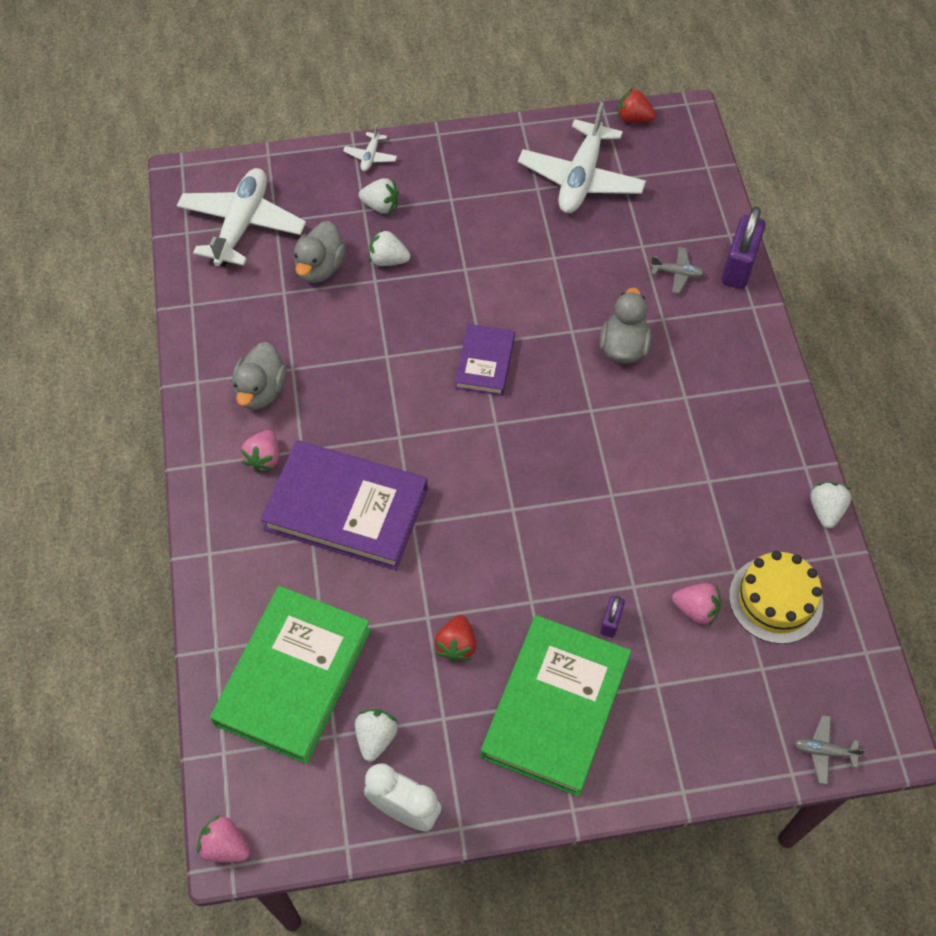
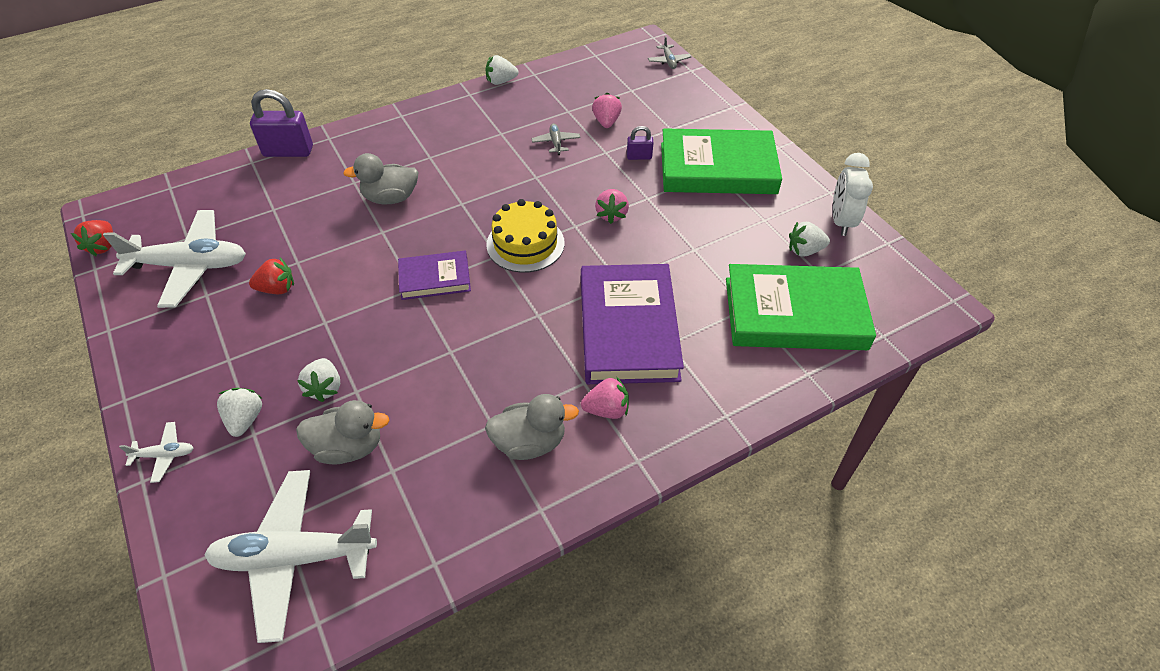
camera: 110 degrees left, 10 degrees down
pink strawberry [197,815,250,862] -> pink strawberry moved to [595,189,629,224]
red strawberry [435,615,476,663] -> red strawberry moved to [249,258,294,294]
grey plane [650,247,705,294] -> grey plane moved to [531,123,580,155]
yellow cake [729,551,823,644] -> yellow cake moved to [486,199,565,273]

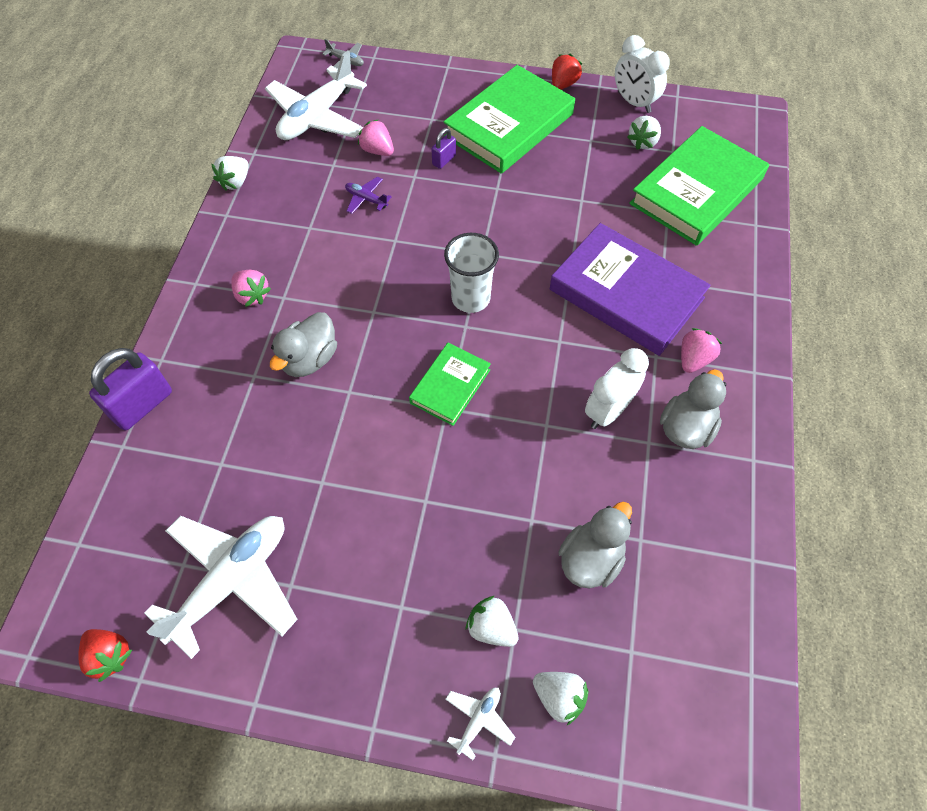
camera: 50 degrees left, 10 degrees up
white plane [204,470,377,643] -> white plane moved to [265,50,367,140]
red strawberry [249,258,294,294] -> red strawberry moved to [552,54,582,90]
white strawberry [297,358,340,402] -> white strawberry moved to [533,672,588,725]
purple book [398,251,471,300] -> green book [409,343,491,426]
yellow cake [486,199,565,273] -> white cup [444,233,499,313]
grey plane [531,123,580,155] -> purple plane [345,176,392,214]
pink strawberry [595,189,629,224] -> pink strawberry moved to [231,270,271,307]
none -> white clock [585,348,649,429]

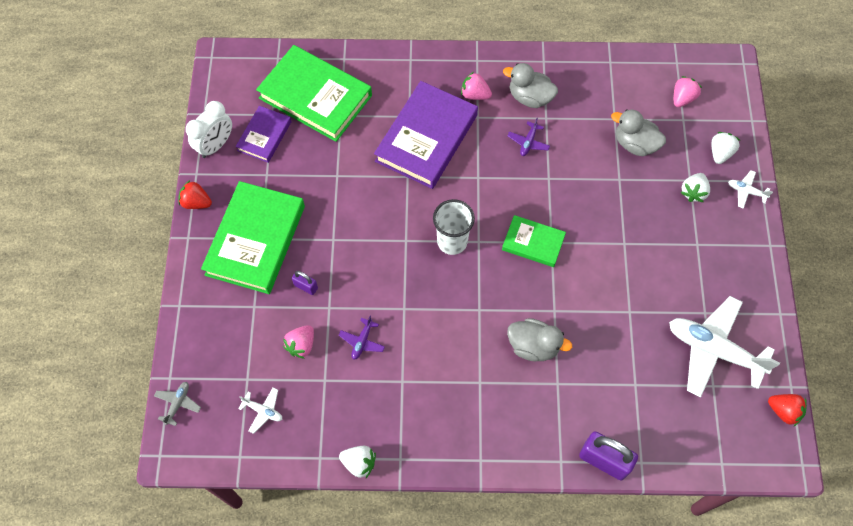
camera: 100 degrees left, 5 degrees up
red strawberry [78,629,132,682] -> red strawberry turned 90 degrees clockwise [768,394,807,426]
pink strawberry [231,270,271,307] -> pink strawberry moved to [674,76,702,107]
white plane [265,50,367,140] -> white plane [238,388,282,434], size x0.43
green book [443,65,575,174] -> green book turned 75 degrees clockwise [201,181,305,294]
white clock [585,348,649,429] -> purple plane [507,118,550,156]
white strawberry [627,116,661,150] -> purple book [236,106,292,163]

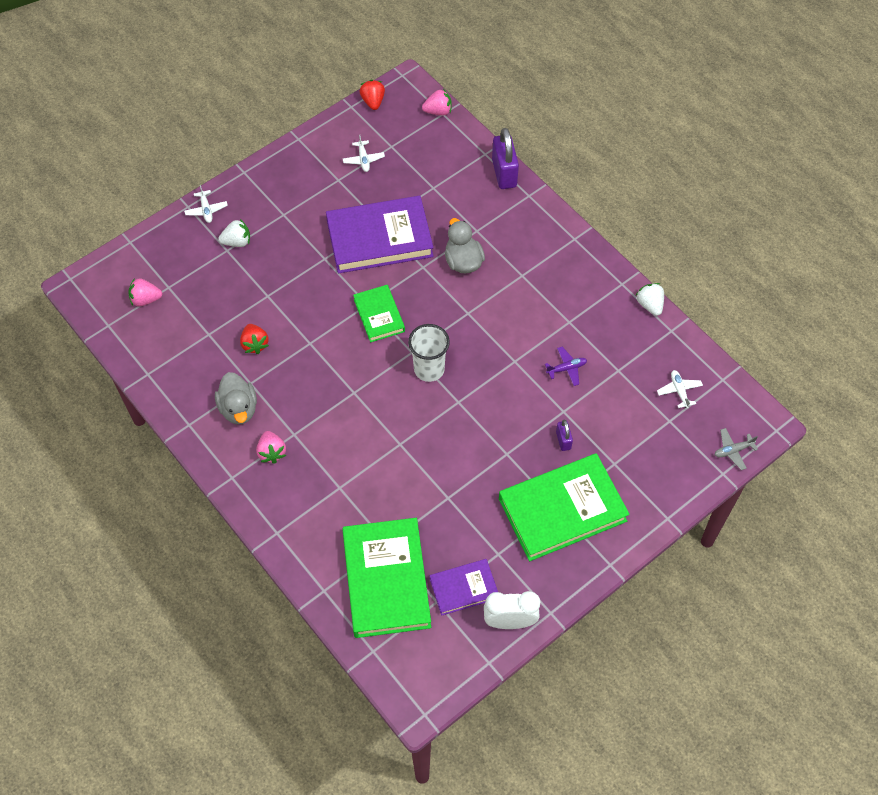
camera: 130 degrees left, 5 degrees down
red strawberry [178,180,212,209] -> red strawberry moved to [240,324,269,354]
pink strawberry [283,325,314,359] -> pink strawberry moved to [422,89,452,116]
purple book [374,81,478,189] -> purple book moved to [326,196,434,274]
purple plane [507,118,550,156] -> none
grey duck [611,109,666,156] -> none
white plane [669,296,780,398] -> white plane [343,135,385,172], size x0.43
white strawberry [711,132,741,164] -> none

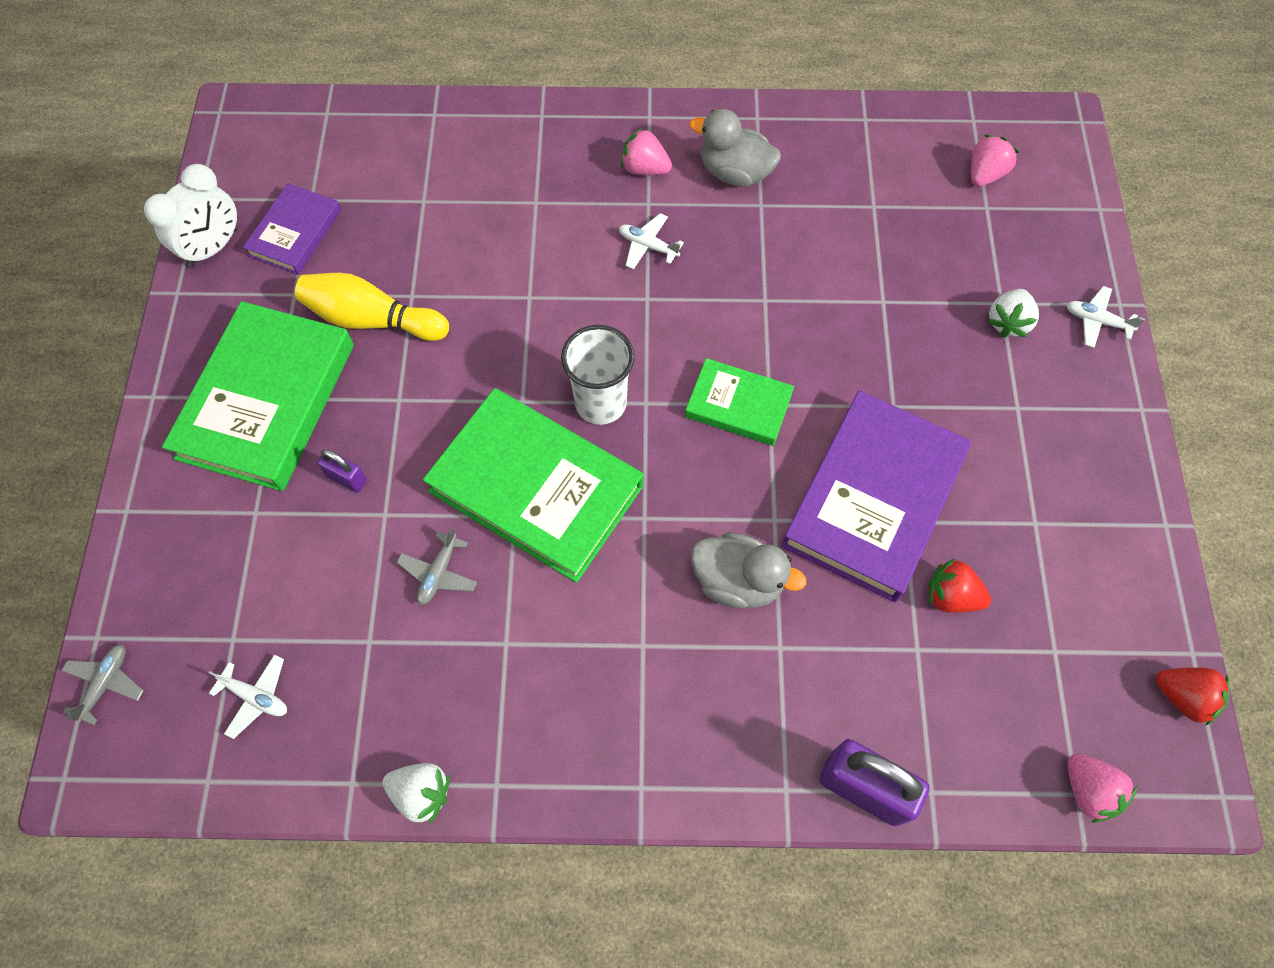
camera: 130 degrees right, 5 degrees up
red strawberry [240,324,269,354] -> red strawberry moved to [928,558,991,613]
green book [342,518,431,638] -> green book moved to [423,388,643,583]
white plane [343,135,385,172] -> white plane moved to [619,213,684,270]
pink strawberry [422,89,452,116] -> pink strawberry turned 60 degrees counterclockwise [1067,753,1138,822]
purple plane [545,347,587,386] -> grey plane [397,528,477,605]
none -> yellow bowling pin [295,273,449,341]

